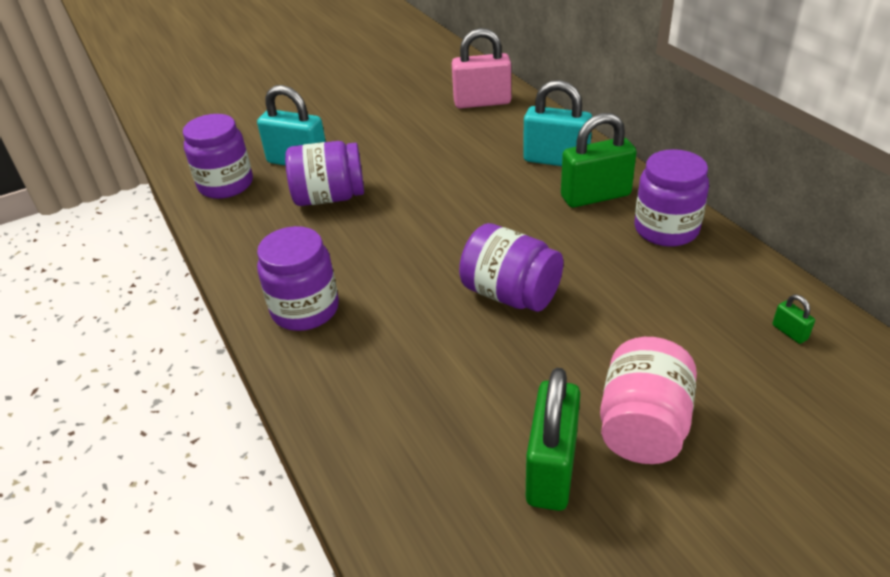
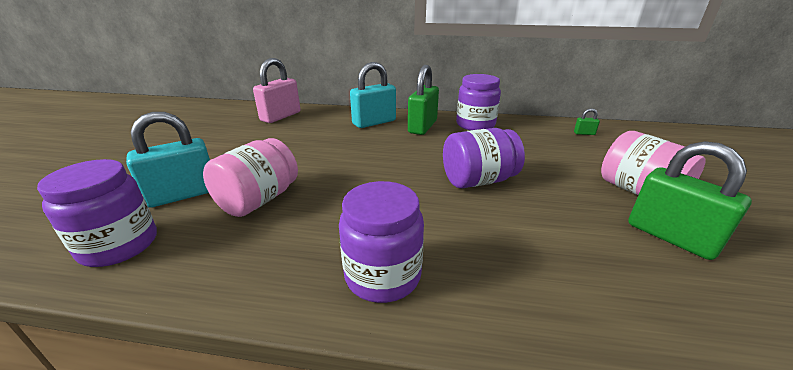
camera: 55 degrees left, 10 degrees down
purple jar [285,141,364,206] -> pink jar [203,138,298,217]

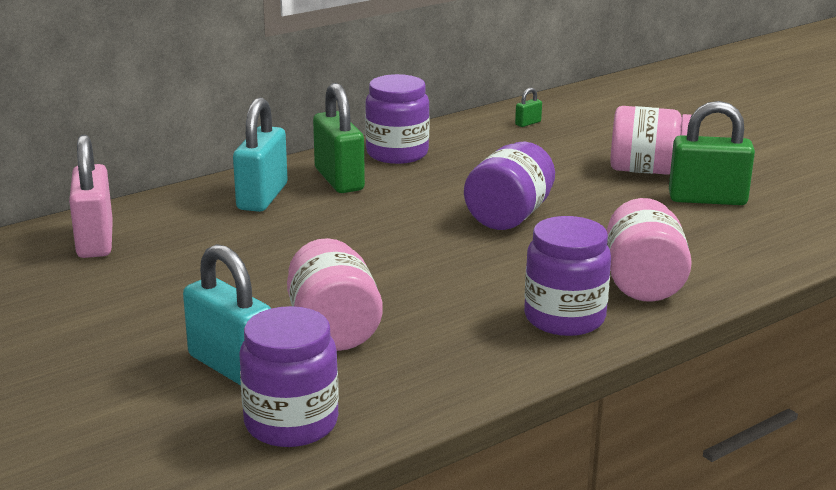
camera: 45 degrees left, 5 degrees down
turquoise padlock [126,112,210,208] -> turquoise padlock turned 60 degrees counterclockwise [183,244,272,386]
none -> pink jar [606,198,692,302]

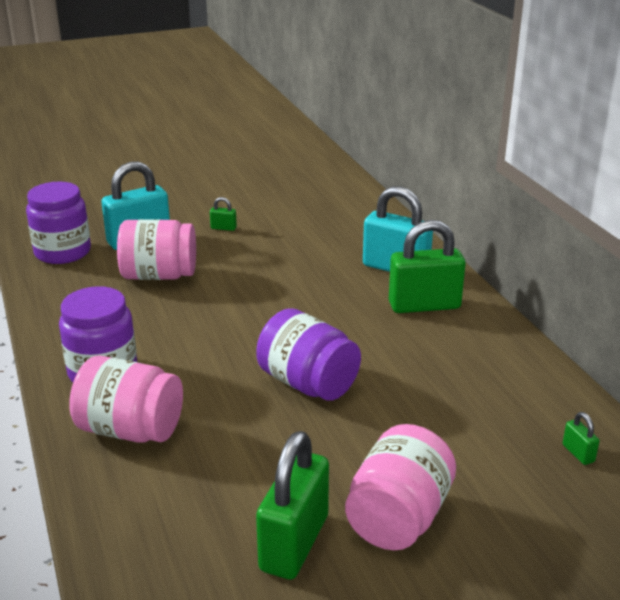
camera: 105 degrees right, 5 degrees up
pink padlock [69,135,113,258] -> none
purple jar [365,74,430,164] -> none
none -> green padlock [210,197,237,231]

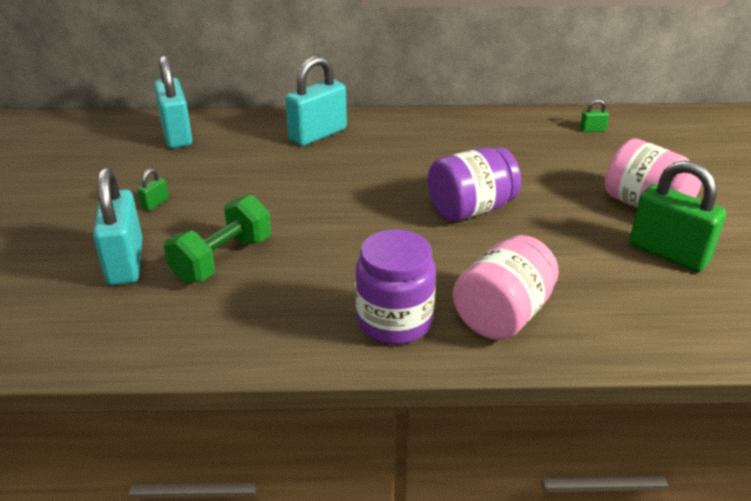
camera: 70 degrees left, 5 degrees up
purple jar [26,182,91,264] -> none
pink jar [117,219,196,280] -> green dumbbell [164,195,271,283]
green padlock [389,220,466,313] -> none
none -> turquoise padlock [154,55,193,148]

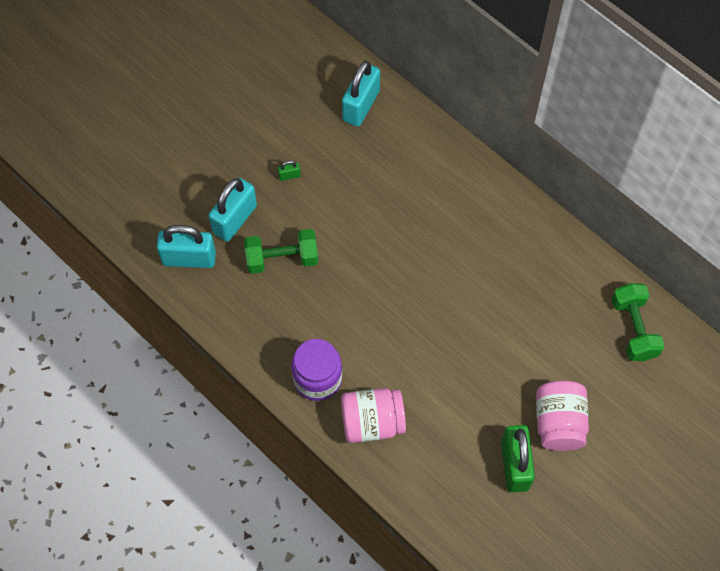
camera: 45 degrees right, 30 degrees up
turquoise padlock [285,56,347,146] -> turquoise padlock moved to [157,225,216,268]
purple jar [427,147,521,222] -> none
green padlock [580,99,609,132] -> green dumbbell [612,283,665,361]

